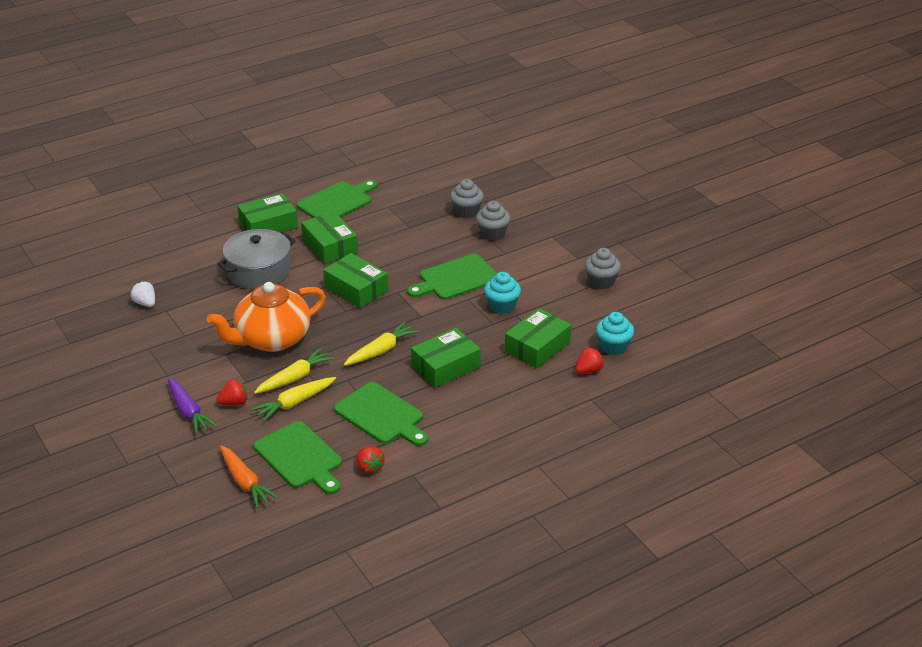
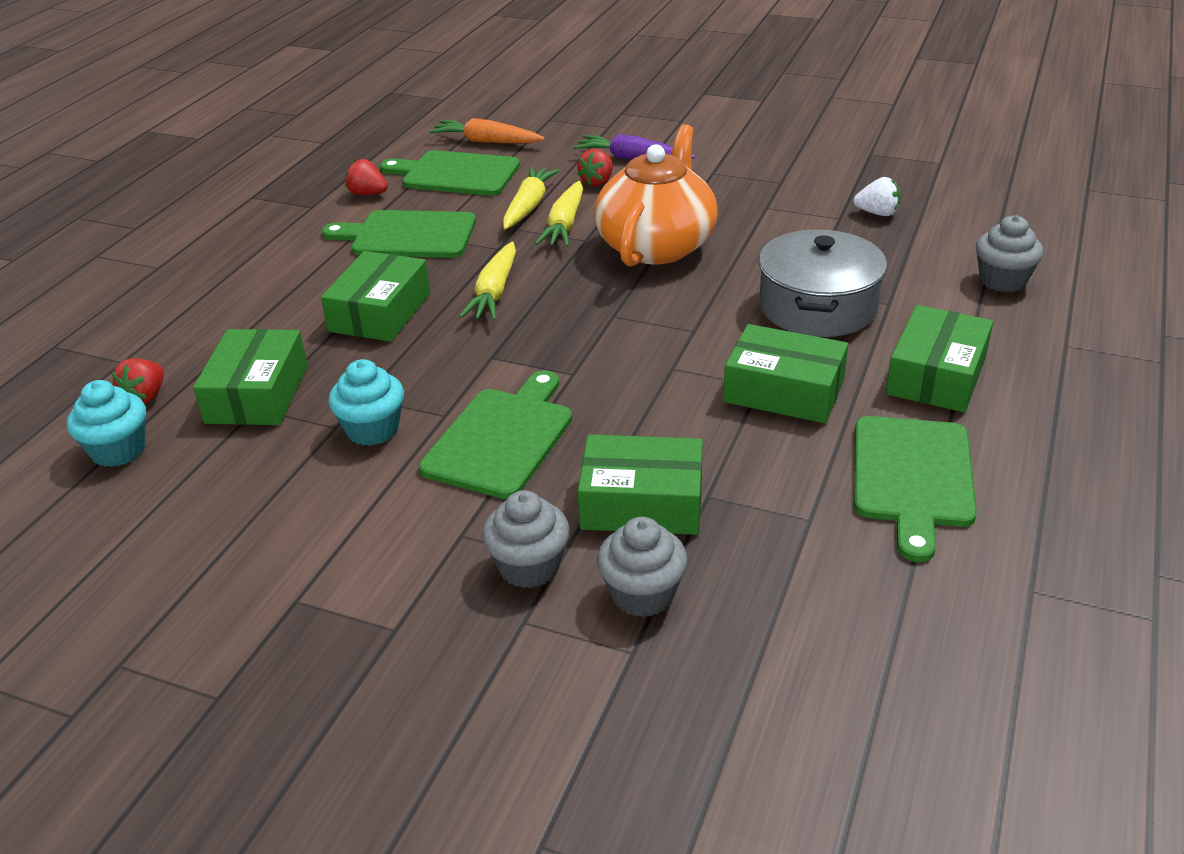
camera: 145 degrees right, 0 degrees up
green box [323,253,388,308] -> green box moved to [578,434,703,535]
grey cupcake [585,248,621,289] -> grey cupcake moved to [976,215,1044,292]

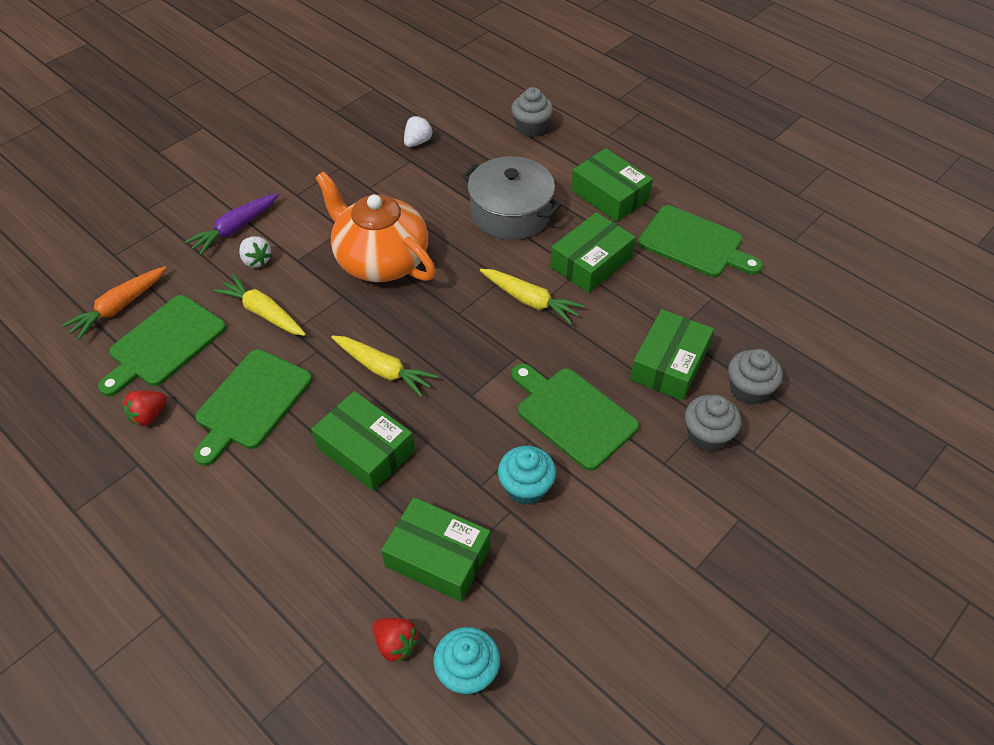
camera: 70 degrees left, 15 degrees up
yellow carrot [535,181,583,247] -> yellow carrot moved to [480,269,584,324]
red strawberry [577,149,613,186] -> white strawberry [239,236,272,268]

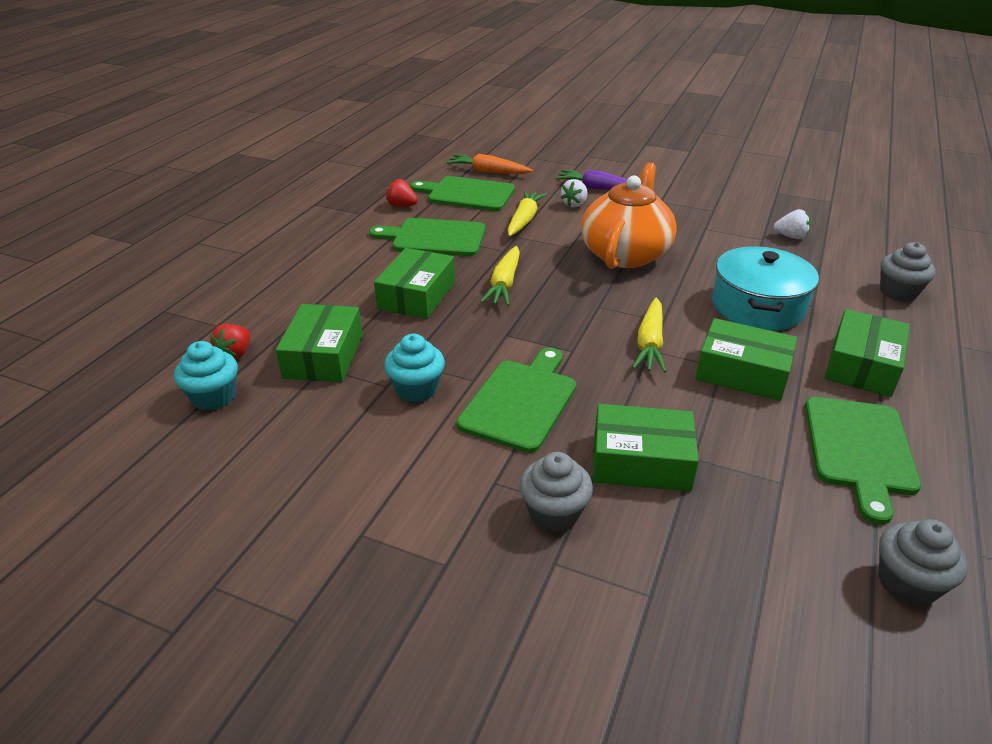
camera: 70 degrees right, 15 degrees down
grey pot [462,156,562,240] -> turquoise pot [712,246,819,331]
grey cupcake [728,349,783,405] -> grey cupcake moved to [879,519,968,606]

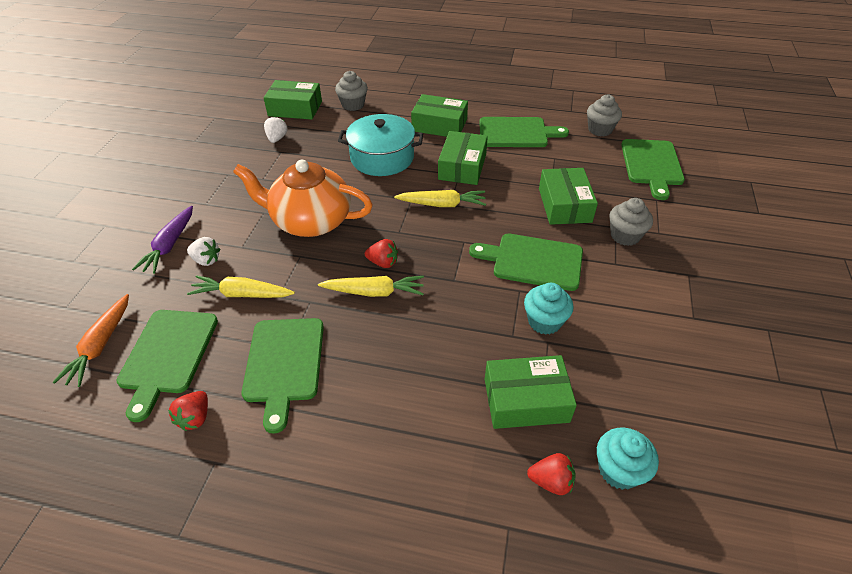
camera: 100 degrees left, 10 degrees up
green box [374,248,455,319] -> green box moved to [264,80,322,120]
none -> red strawberry [365,239,398,268]
none -> green cutting board [621,139,685,200]

